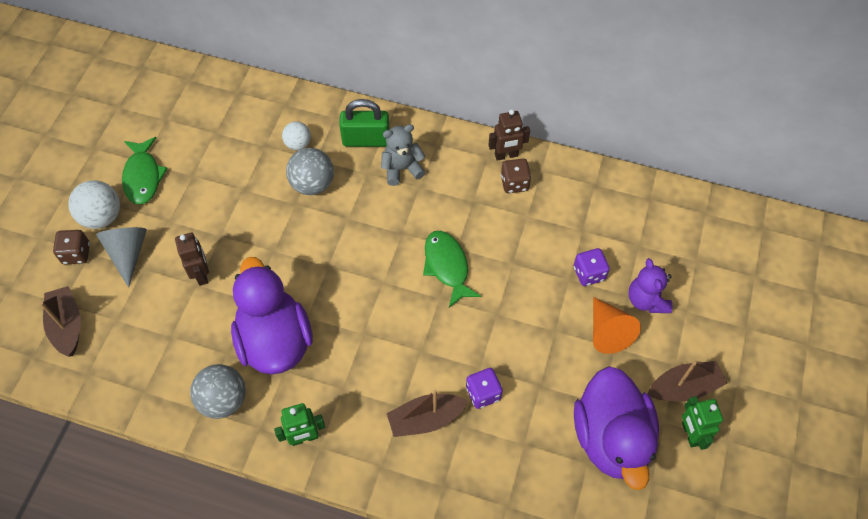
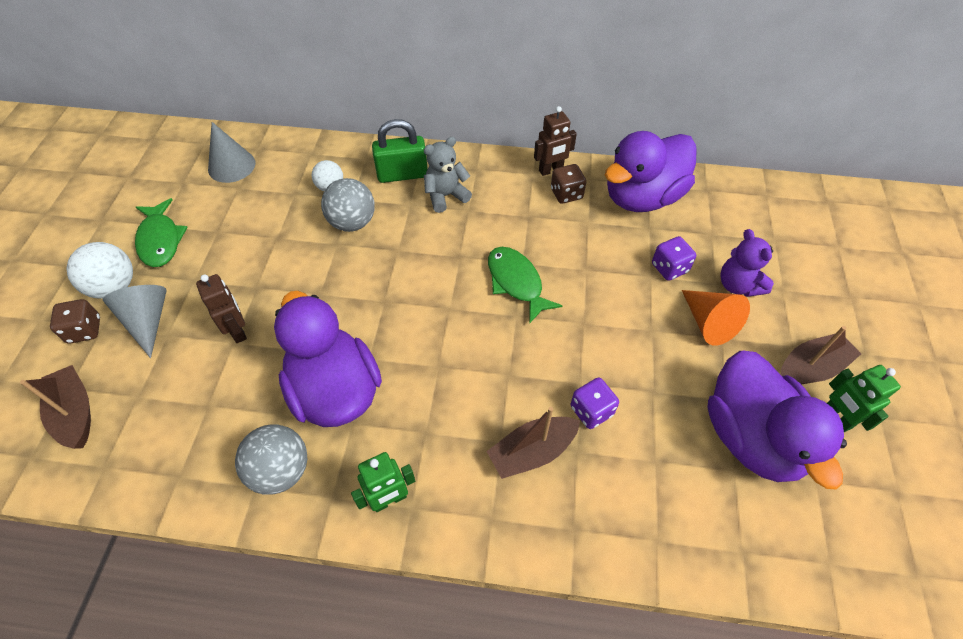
camera: 10 degrees left, 5 degrees down
none -> grey cone [208,122,255,183]
none -> purple duck [605,131,697,212]

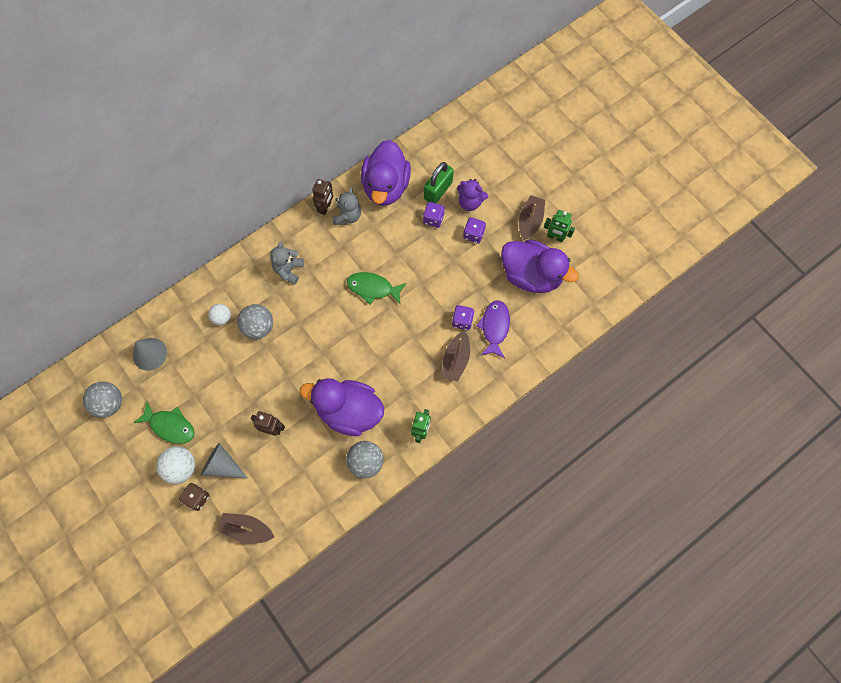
camera: 45 degrees left, 15 degrees up
green padlock [372,119,428,183] -> green padlock moved to [424,162,454,203]
brown dice [551,164,586,204] -> grey teddy bear [333,188,361,225]
orange cone [682,290,750,346] -> purple dice [463,217,486,244]
none -> grey ball [83,381,122,418]
none -> purple fish [476,300,510,358]

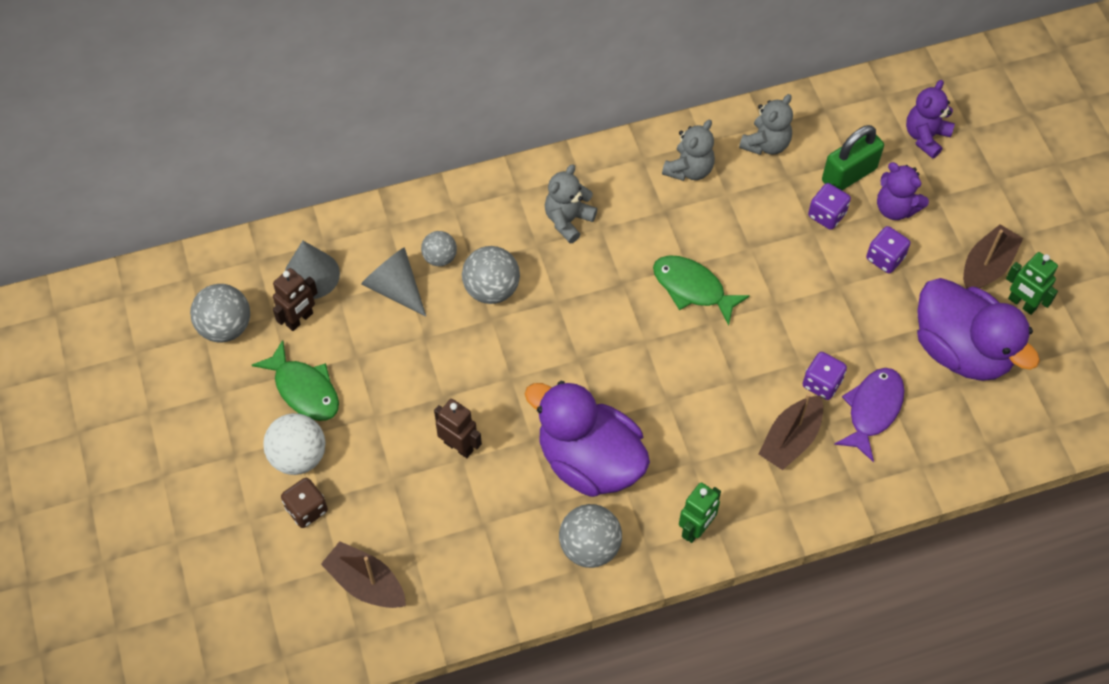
camera: 20 degrees right, 10 degrees down
grey cone [201,443,248,478] -> grey cone moved to [361,247,426,316]
white ball [208,304,231,325] -> grey ball [421,231,457,266]
brown robot [312,179,333,215] -> brown robot moved to [273,268,318,331]
purple duck [361,140,411,206] -> grey teddy bear [739,94,793,155]
none -> purple teddy bear [906,80,955,159]

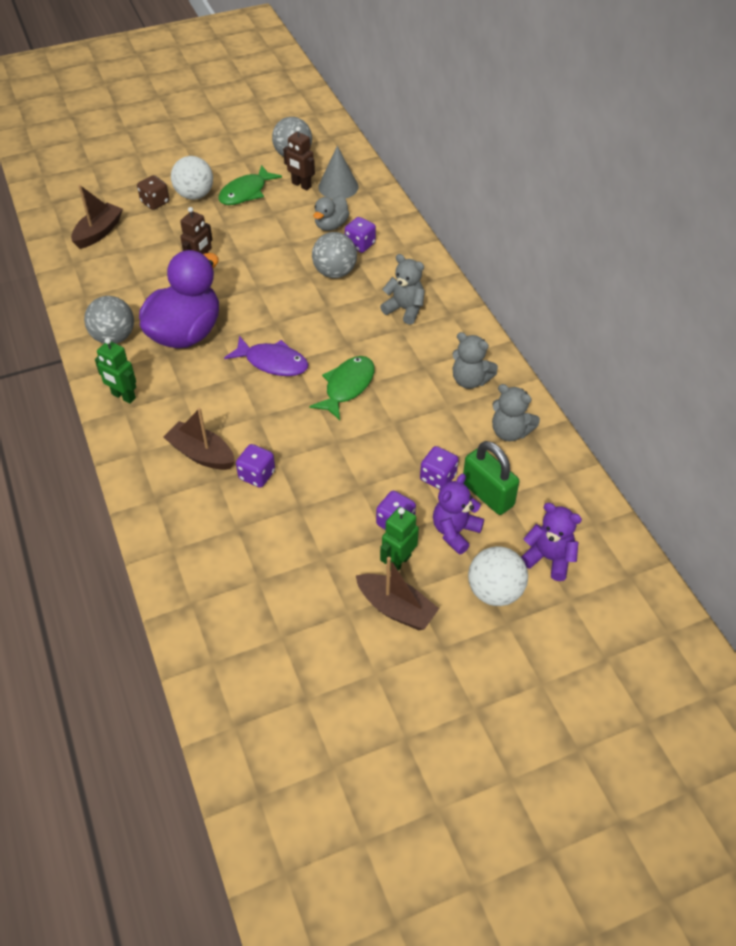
camera: 85 degrees right, 10 degrees down
grey cone [361,247,426,316] -> grey duck [313,196,350,231]
grey ball [421,231,457,266] -> purple dice [345,217,376,253]
purple fish [834,368,904,462] -> purple fish moved to [224,336,309,376]
purple duck [917,278,1040,381] -> none
green robot [1006,252,1058,315] -> green robot moved to [380,507,419,570]
none -> white ball [468,546,528,606]

